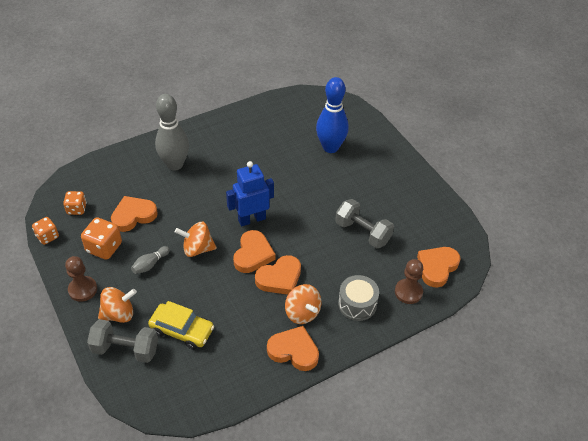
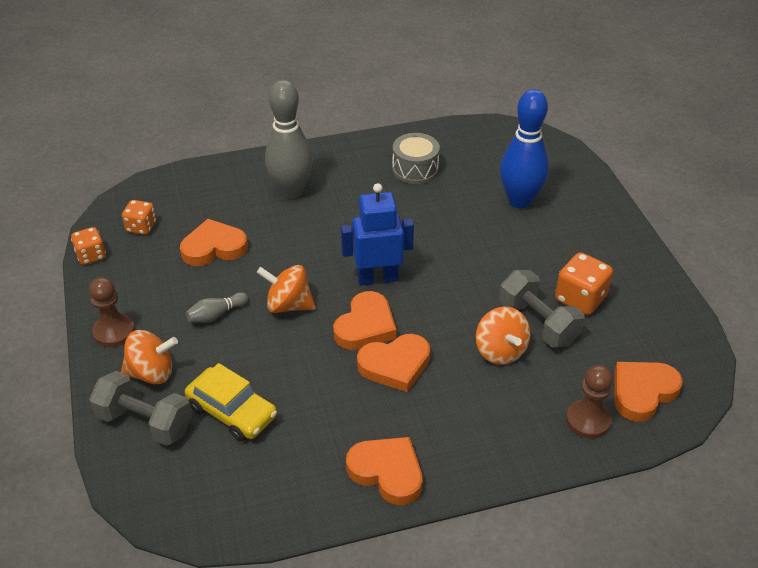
camera: 15 degrees right, 5 degrees down
orange dice [81,217,122,260] -> orange dice moved to [555,252,613,315]
orange spinning top [285,284,321,324] -> orange spinning top moved to [476,306,530,365]
grey drum [338,275,379,321] -> grey drum moved to [392,133,440,184]

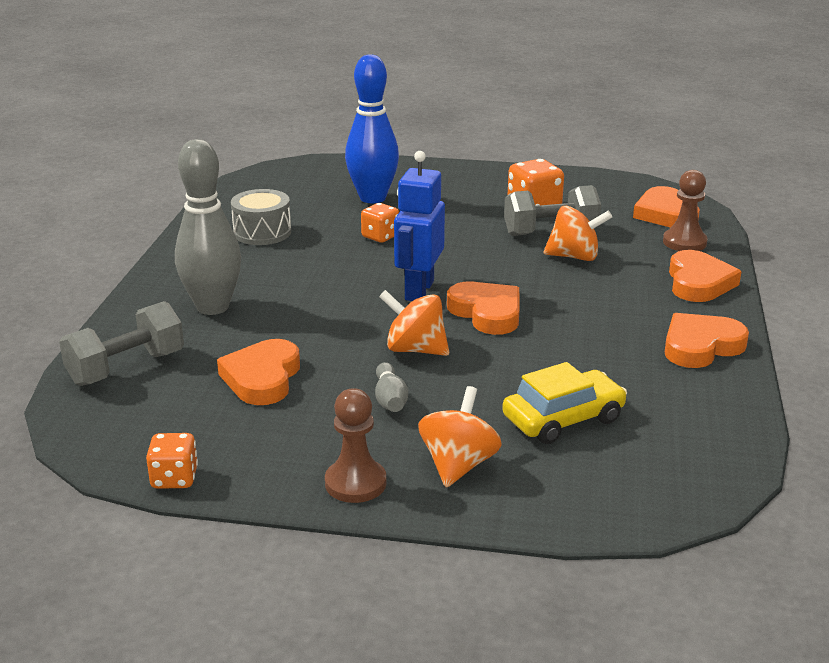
camera: 65 degrees left, 15 degrees down
grey dumbbell [89,371,192,446] -> grey dumbbell moved to [59,301,184,386]
orange dice [122,200,156,235] -> orange dice moved to [361,203,399,243]
orange spinning top [257,265,315,313] -> orange spinning top turned 75 degrees clockwise [379,290,449,356]
orange heart [357,334,430,392] -> orange heart moved to [669,250,742,302]

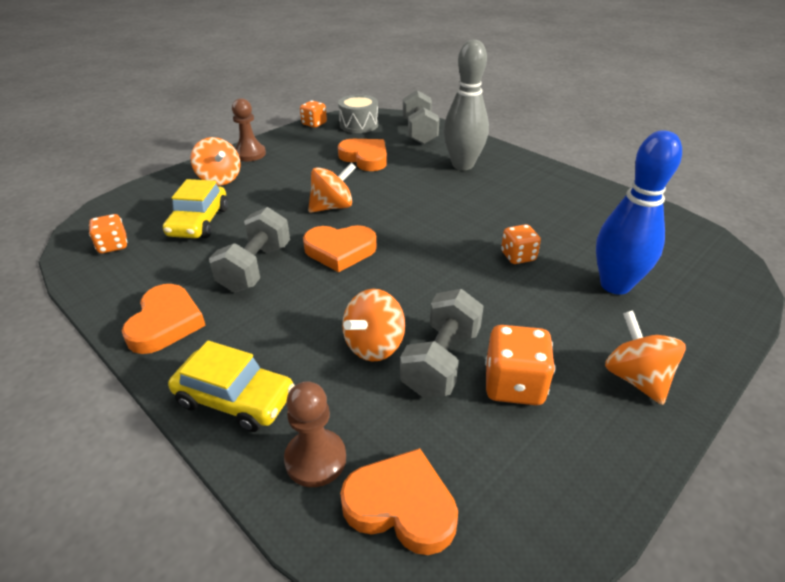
camera: 125 degrees right, 10 degrees up
grey drum [231,189,291,245] -> grey drum moved to [338,95,378,133]
grey bowling pin [375,362,408,412] -> none
blue robot [394,151,445,301] -> none
orange heart [669,250,742,302] -> yellow car [168,341,295,432]
none -> orange dice [89,214,127,253]
none -> grey dumbbell [209,207,290,292]
none -> orange spinning top [605,311,686,405]

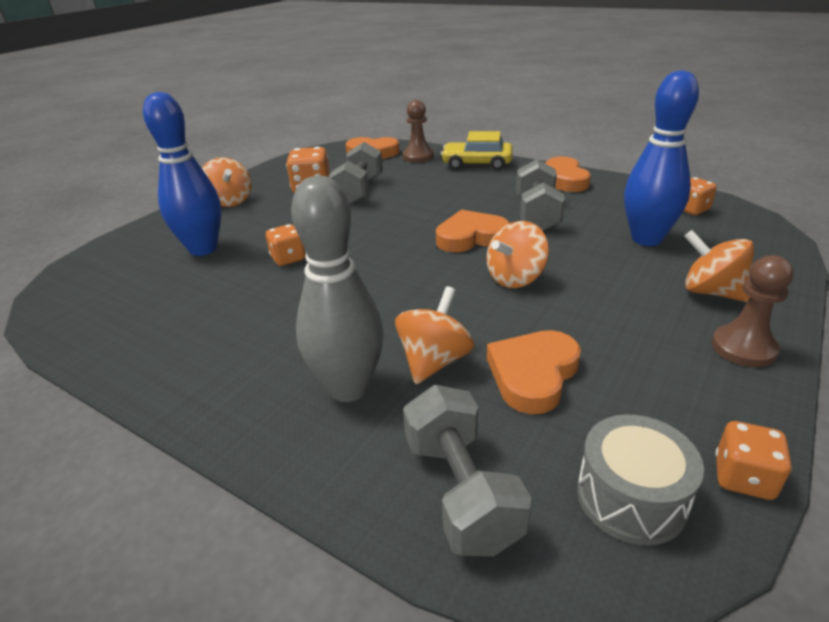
camera: 170 degrees right, 5 degrees down
yellow car [163,179,228,238] -> blue bowling pin [624,70,699,246]
orange heart [338,139,387,171] -> orange heart turned 90 degrees clockwise [487,330,581,414]
orange spinning top [342,289,405,362] -> orange spinning top moved to [395,286,474,384]

